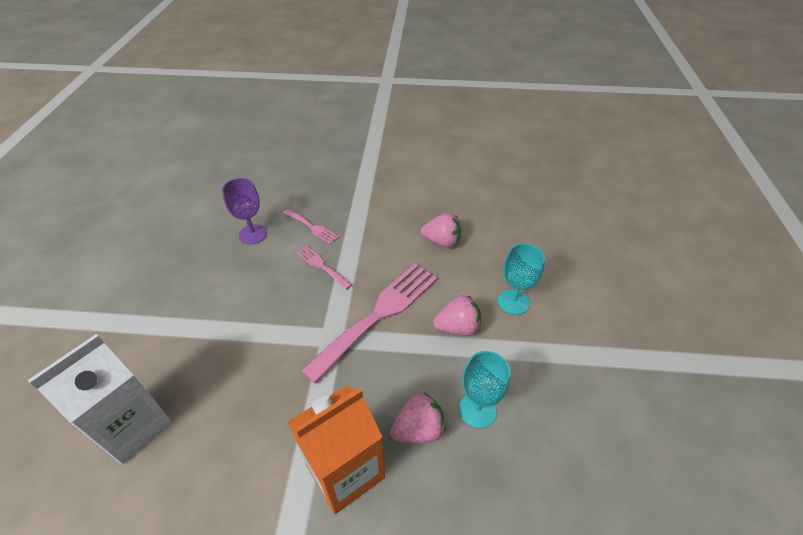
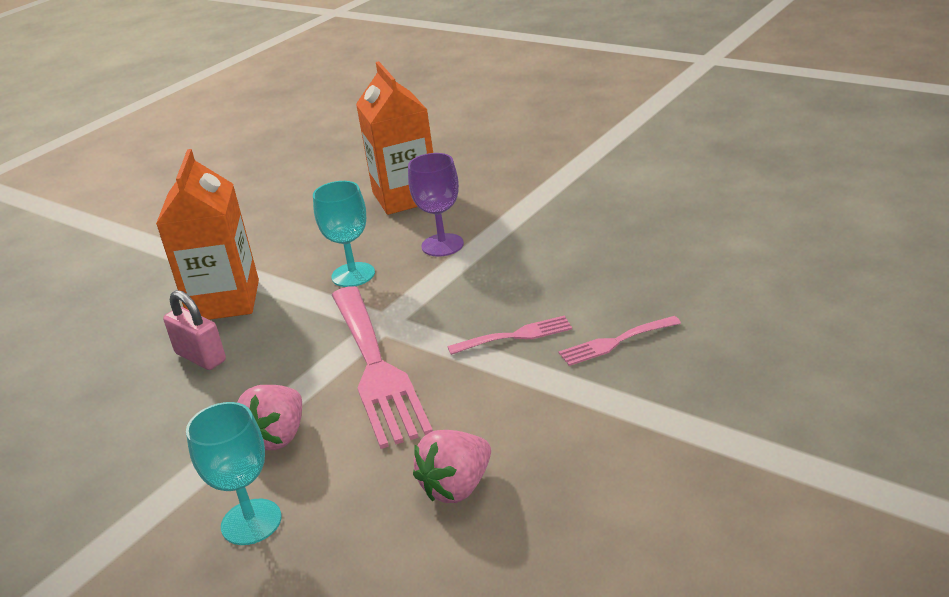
camera: 125 degrees right, 15 degrees down
white carton [28,334,172,464] -> orange carton [356,61,433,215]
purple goblet [222,178,267,244] -> purple goblet moved to [408,153,464,257]
pink strawberry [390,393,446,443] -> pink padlock [163,290,226,370]
turquoise goblet [459,351,511,428] -> turquoise goblet moved to [313,181,375,287]

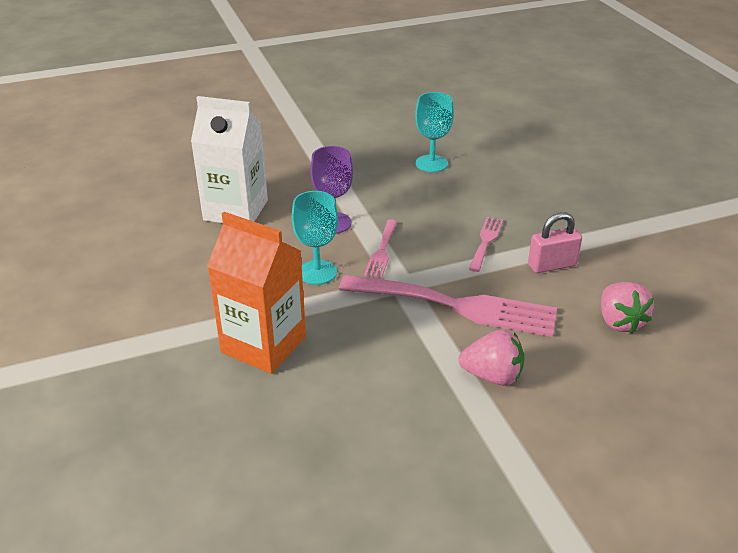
camera: 60 degrees left, 5 degrees up
pink padlock [163,290,226,370] -> pink padlock moved to [528,212,582,273]
turquoise goblet [186,402,281,545] -> turquoise goblet moved to [415,92,454,172]
pink strawberry [237,385,302,451] -> pink strawberry turned 45 degrees counterclockwise [458,329,525,386]
orange carton [356,61,433,215] -> white carton [191,96,268,223]
pink fork [558,316,681,366] -> pink fork moved to [364,219,397,278]

